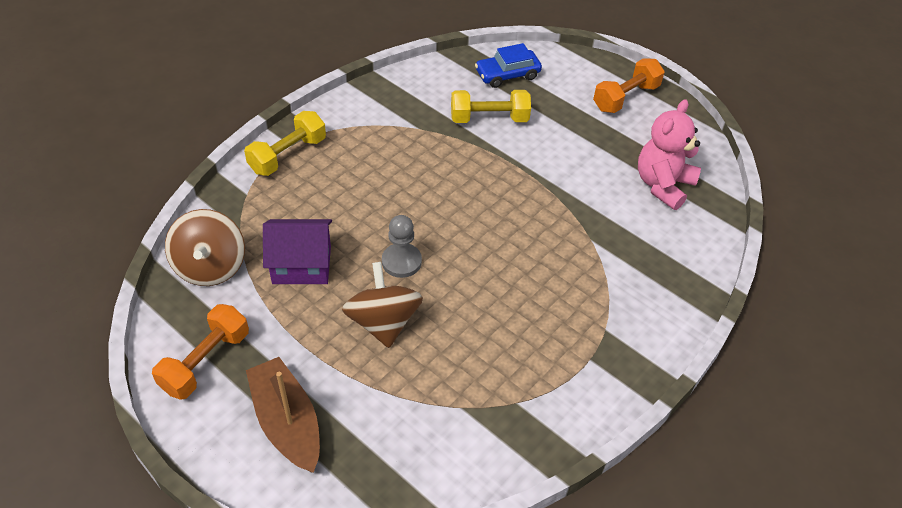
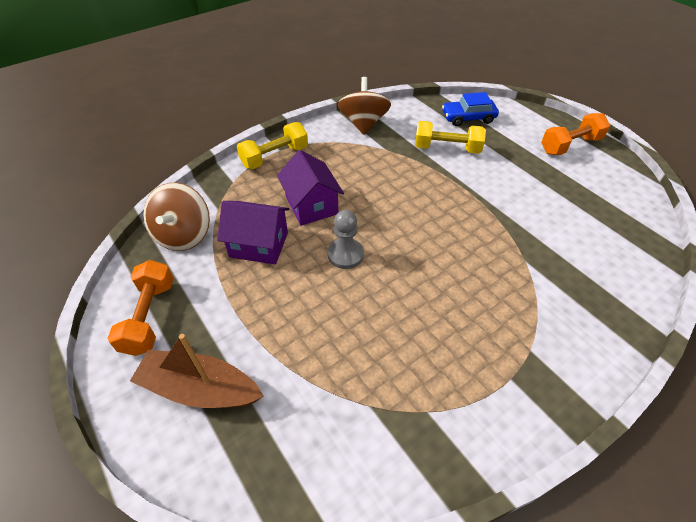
camera: 15 degrees right, 0 degrees up
orange dumbbell [152,304,249,400] -> orange dumbbell turned 45 degrees counterclockwise [107,260,174,356]
brown boat [246,357,320,473] -> brown boat turned 60 degrees counterclockwise [130,334,263,408]
brown spinning top [342,262,423,348] -> brown spinning top moved to [338,77,391,135]
pink teddy bear [638,99,701,210] -> none
none -> purple house [277,150,344,226]

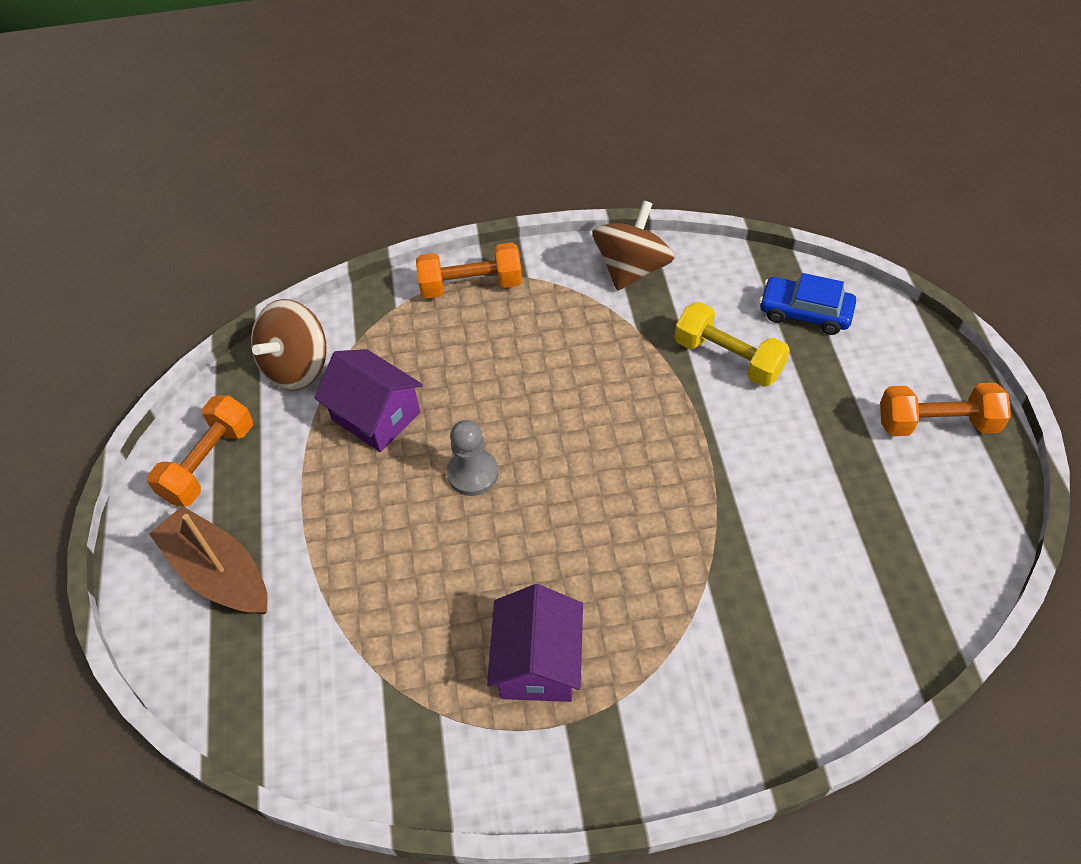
camera: 30 degrees right, 5 degrees up
yellow dumbbell [237,122,308,169] -> orange dumbbell [416,243,522,298]
purple house [277,150,344,226] -> purple house moved to [487,584,583,702]

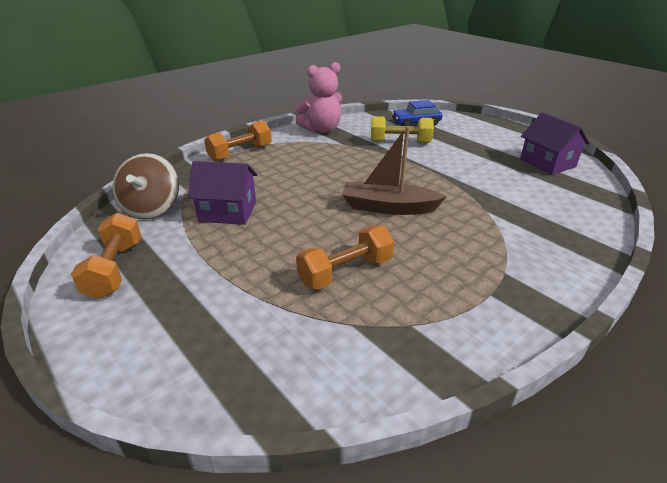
camera: 35 degrees left, 20 degrees down
brown boat [149,506,268,615] -> brown boat moved to [342,126,447,215]
grey pawn [447,420,499,496] -> none
purple house [487,584,583,702] -> purple house moved to [520,112,590,175]
brown spinning top [592,200,675,291] -> pink teddy bear [296,62,342,133]
orange dumbbell [880,383,1011,436] -> orange dumbbell moved to [296,225,394,290]

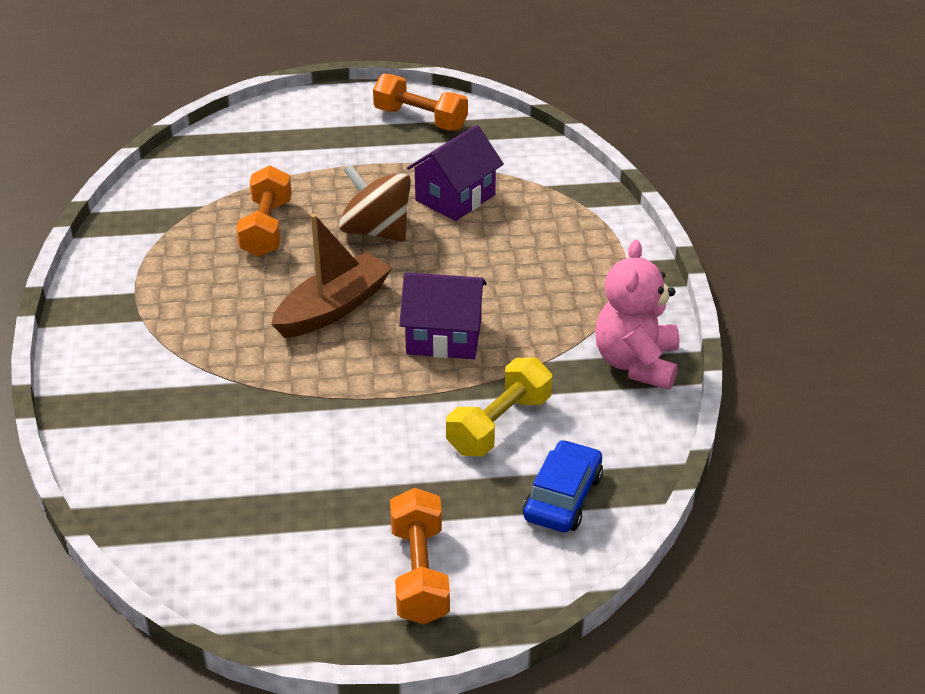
camera: 125 degrees right, 5 degrees up
brown spinning top [112,153,179,219] -> brown spinning top moved to [339,164,411,242]
orange dumbbell [204,120,272,161] -> orange dumbbell moved to [390,488,450,624]
purple house [520,112,590,175] -> purple house moved to [399,272,487,359]

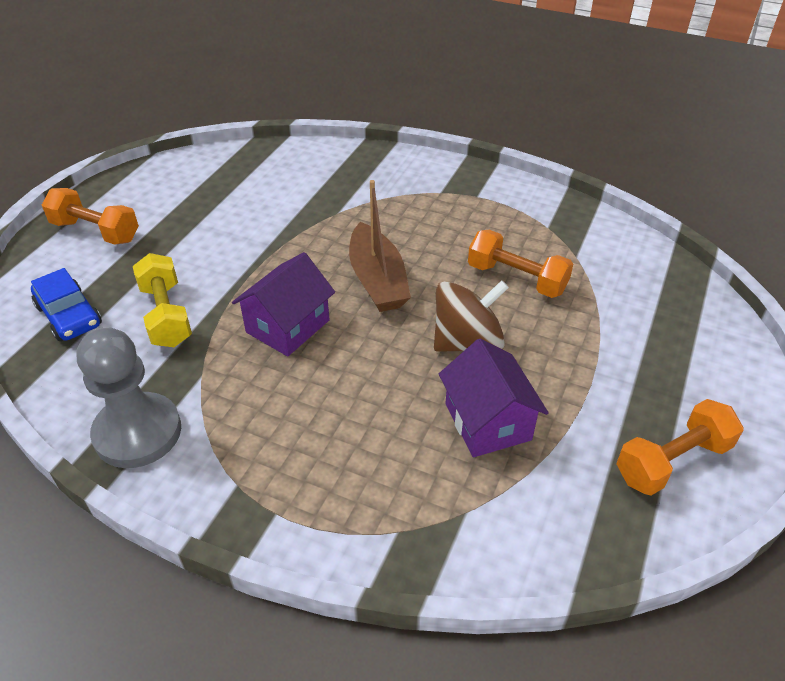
camera: 120 degrees right, 5 degrees up
pink teddy bear [595,240,679,390] -> grey pawn [77,327,181,468]

